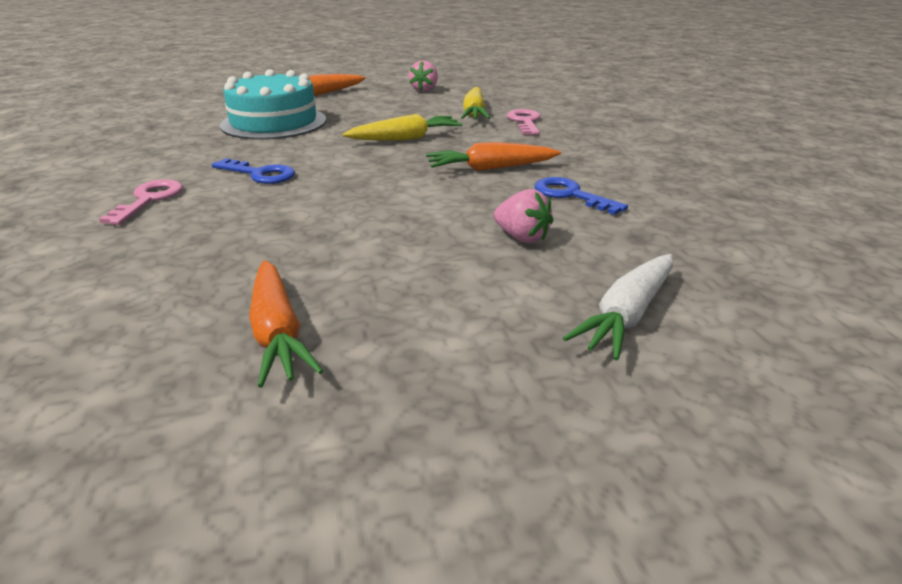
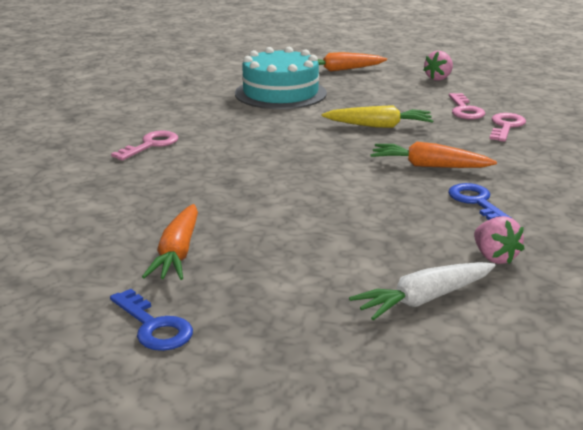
camera: 25 degrees right, 5 degrees down
blue key [212,158,295,184] -> blue key moved to [110,289,193,351]
yellow carrot [461,87,490,119] -> pink key [449,93,485,119]
pink strawberry [494,189,553,243] -> pink strawberry moved to [474,216,524,264]

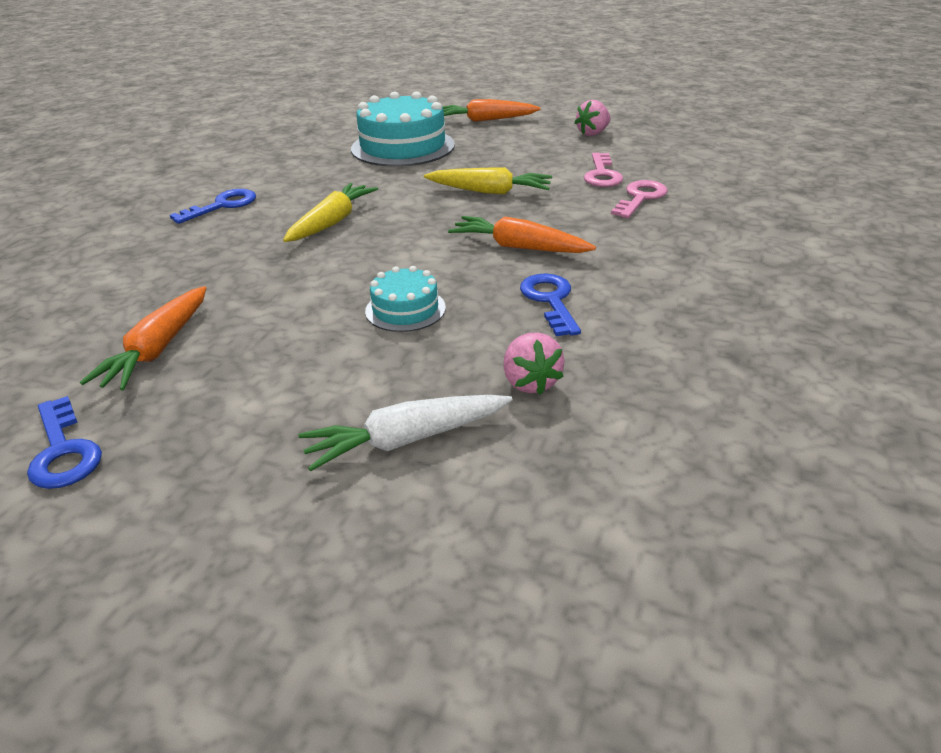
camera: 10 degrees right, 10 degrees up
pink key [111,131,178,161] -> blue key [170,189,256,224]
none -> yellow carrot [283,183,378,242]
none -> turquoise cake [365,266,446,332]

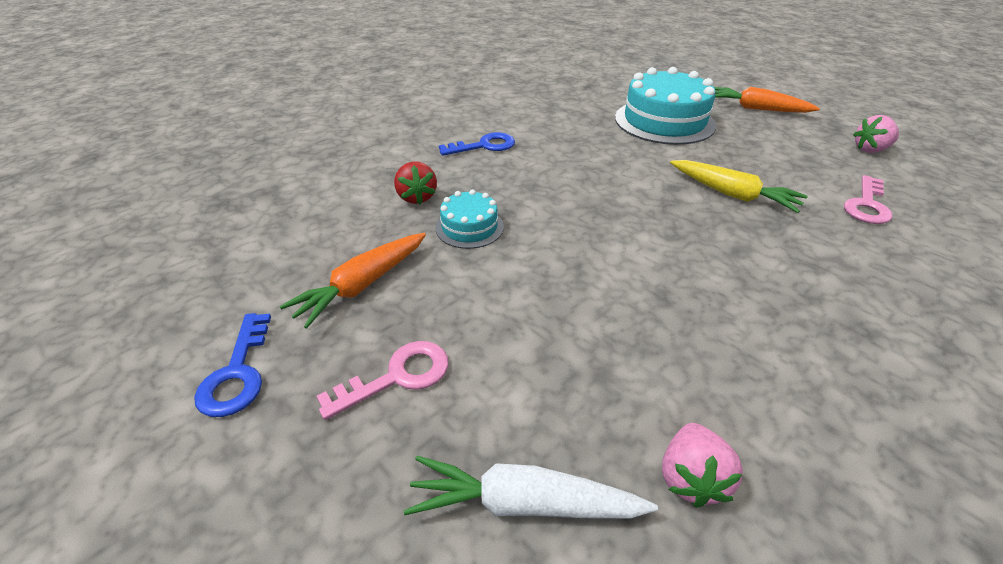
camera: 25 degrees right, 5 degrees up
yellow carrot [283,183,378,242] -> none
turquoise cake [365,266,446,332] -> turquoise cake moved to [435,189,504,249]
orange carrot [448,216,596,253] -> none
blue key [520,274,581,336] -> none
pink key [611,180,668,218] -> pink key moved to [316,341,448,420]
none -> red strawberry [394,162,437,204]

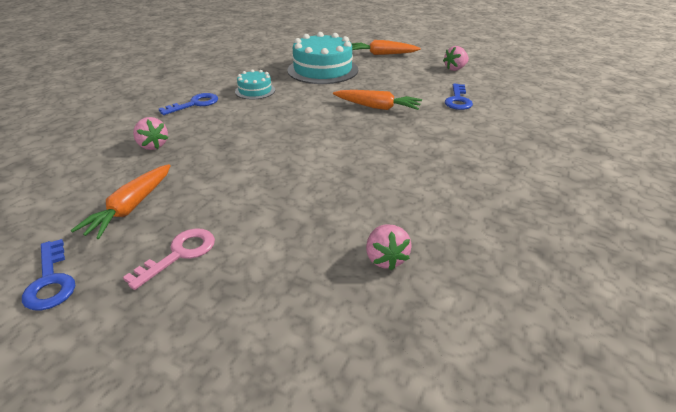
camera: 20 degrees left, 5 degrees down
red strawberry [394,162,437,204] -> pink strawberry [133,117,168,150]
white carrot [404,456,658,519] -> none
turquoise cake [435,189,504,249] -> turquoise cake moved to [235,69,275,99]
yellow carrot [670,160,808,213] -> orange carrot [333,90,422,110]
pink key [844,175,892,224] -> blue key [445,84,473,110]

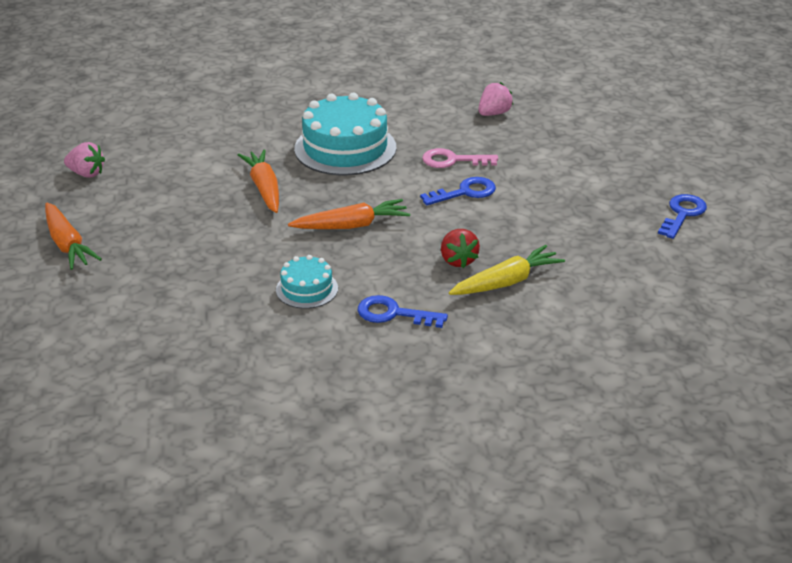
camera: 125 degrees left, 0 degrees up
orange carrot [71,164,171,239] -> orange carrot moved to [288,199,410,229]
pink key [123,228,215,290] -> pink key moved to [422,148,498,168]
pink strawberry [133,117,168,150] -> yellow carrot [449,245,565,295]
turquoise cake [287,32,358,84] -> turquoise cake moved to [294,93,396,176]
blue key [445,84,473,110] -> blue key moved to [420,177,496,205]
none -> red strawberry [441,229,480,268]

